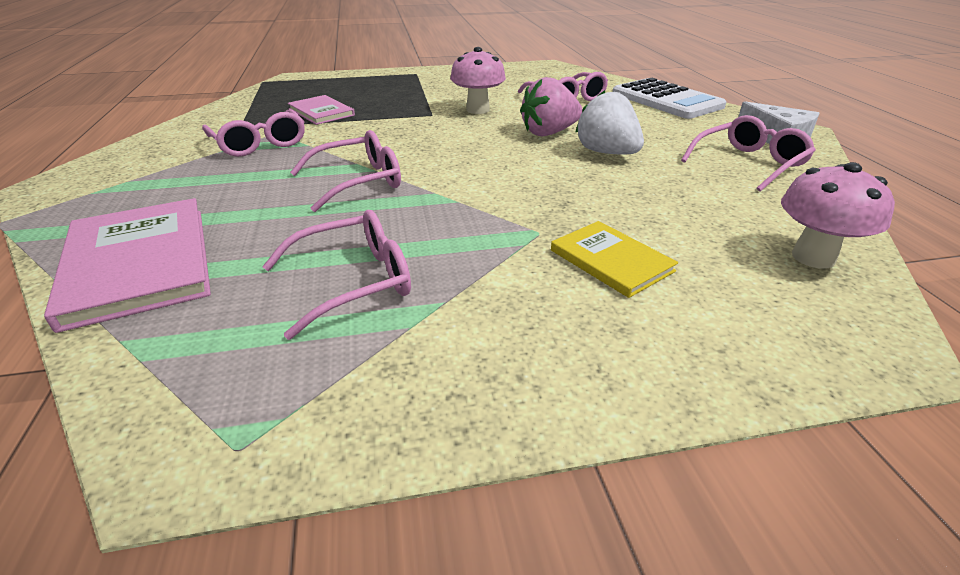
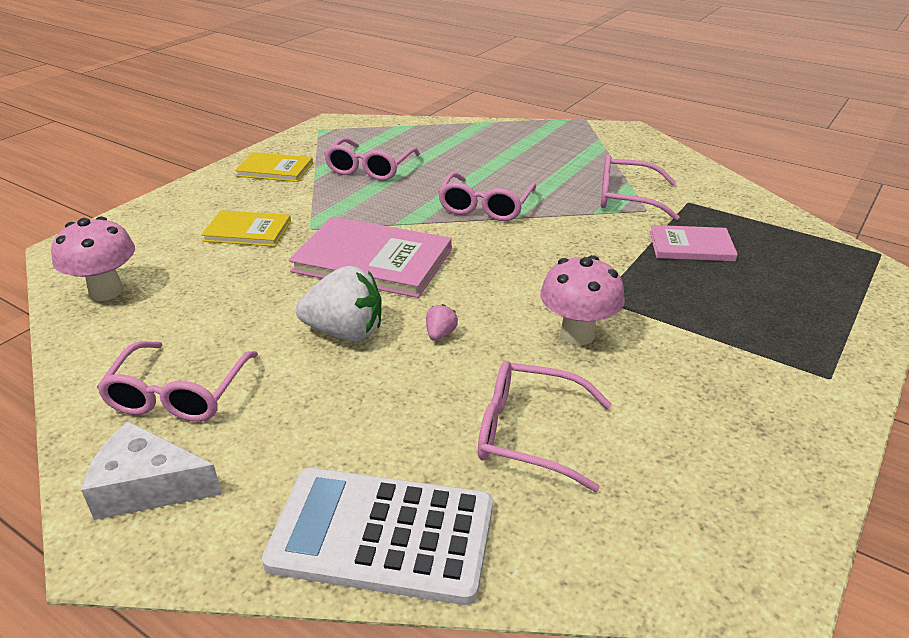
camera: 135 degrees right, 0 degrees up
pink book [44,198,211,333] -> pink book moved to [289,217,452,298]
pink strawberry [520,77,582,136] -> pink strawberry [426,304,458,341], size x0.44
none -> yellow book [235,152,313,182]

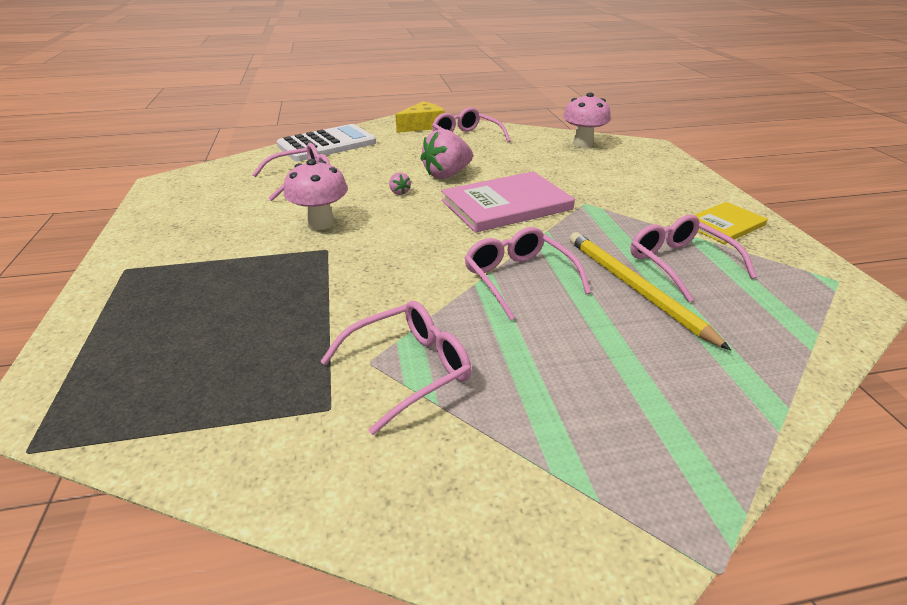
camera: 135 degrees right, 0 degrees up
white cheese [81,421,222,520] -> yellow cheese [396,101,445,133]
yellow book [201,210,291,247] -> none
white strawberry [296,266,382,341] -> pink strawberry [421,129,473,179]
pink book [650,225,738,261] -> none
none -> yellow pencil [569,232,731,350]

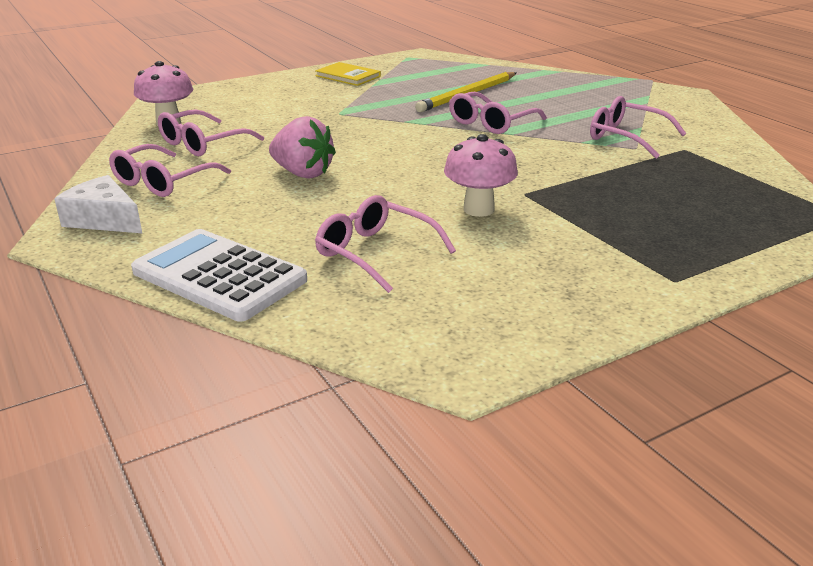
camera: 110 degrees left, 5 degrees down
pink strawberry [389,172,411,195] -> none
yellow cheese [396,101,445,133] -> white cheese [54,175,142,233]
pink book [441,171,575,233] -> none
pink glasses [630,214,757,302] -> pink glasses moved to [158,109,264,156]

